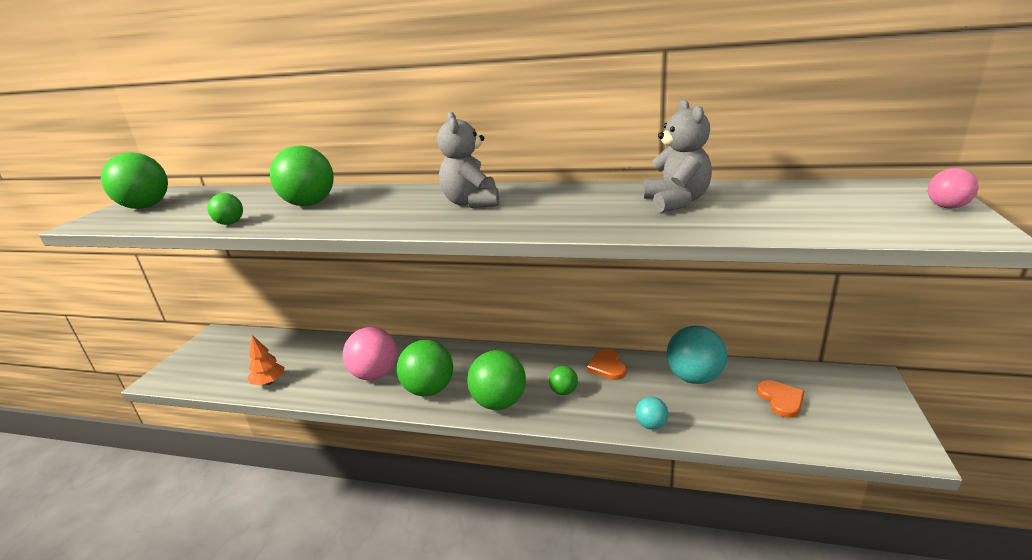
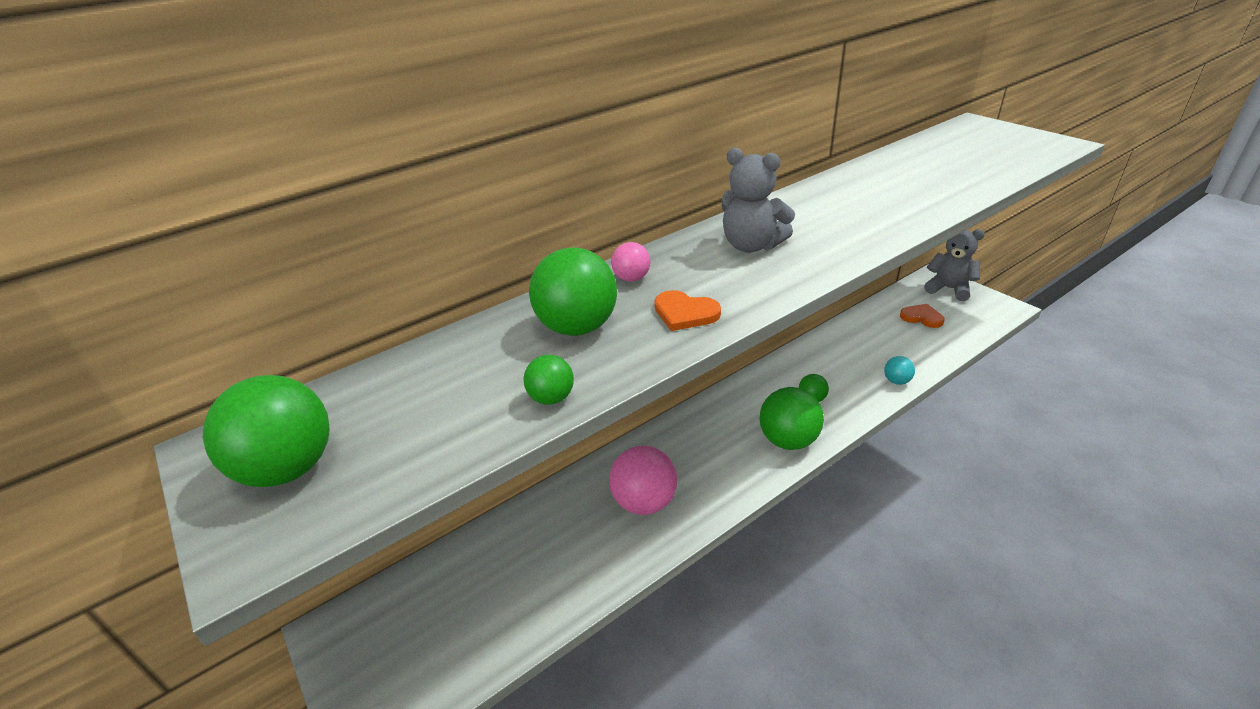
camera: 50 degrees left, 10 degrees up
orange tree [247,335,285,385] -> none
green ball [397,340,453,397] -> none
orange heart [587,349,627,380] -> orange heart moved to [654,290,721,331]
grey teddy bear [644,100,712,213] -> grey teddy bear moved to [924,229,985,301]
turquoise ball [666,326,727,384] -> none
pink ball [928,168,979,209] -> pink ball moved to [611,242,650,282]

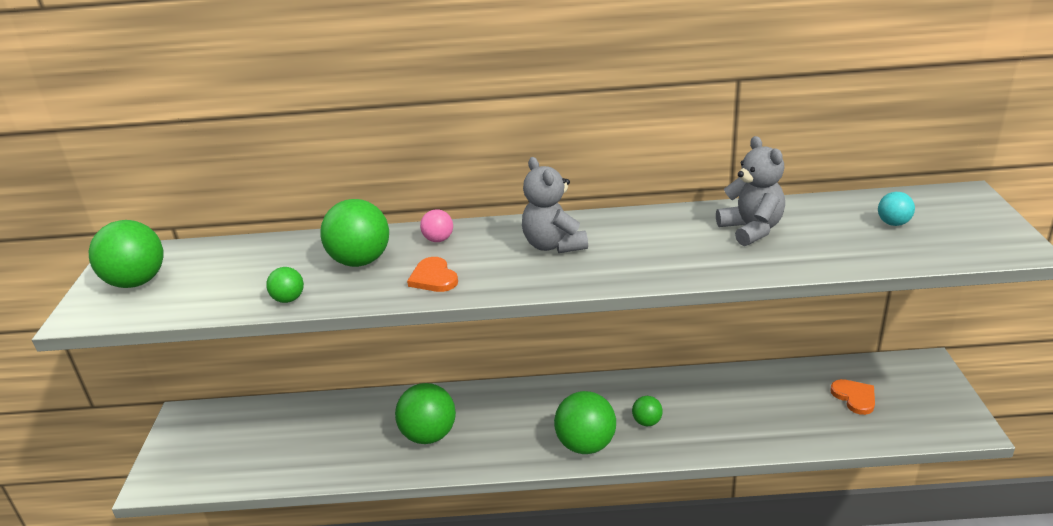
camera: 35 degrees right, 5 degrees down
pink ball [609,446,677,515] -> green ball [395,383,456,444]
turquoise ball [884,356,915,385] -> turquoise ball moved to [878,192,915,226]
grey teddy bear [924,229,985,301] -> grey teddy bear moved to [716,136,785,246]

